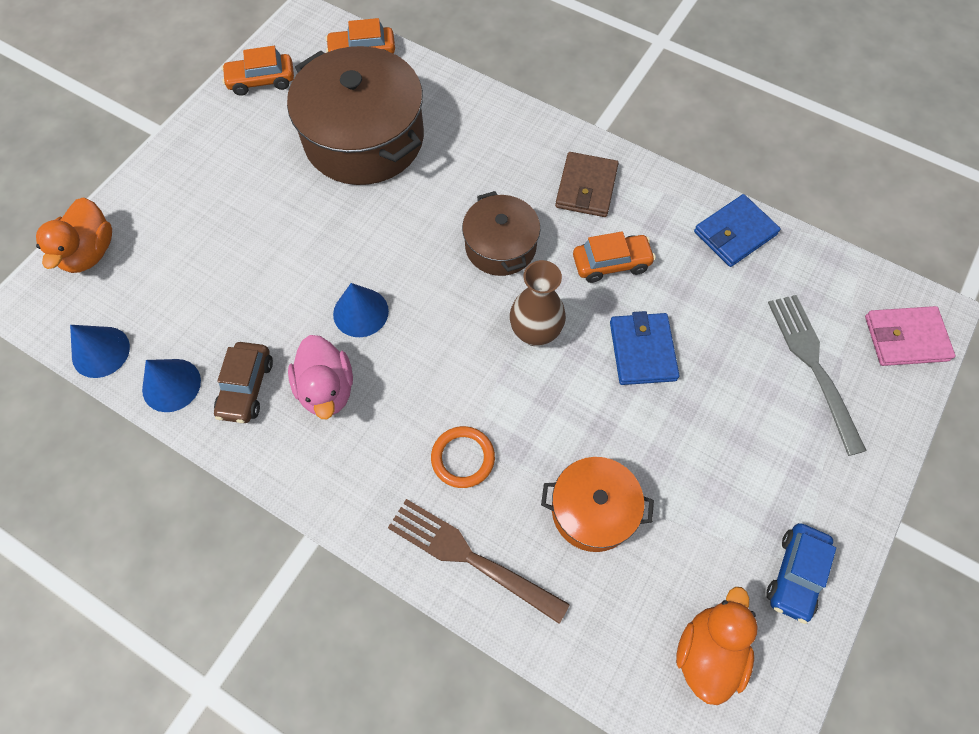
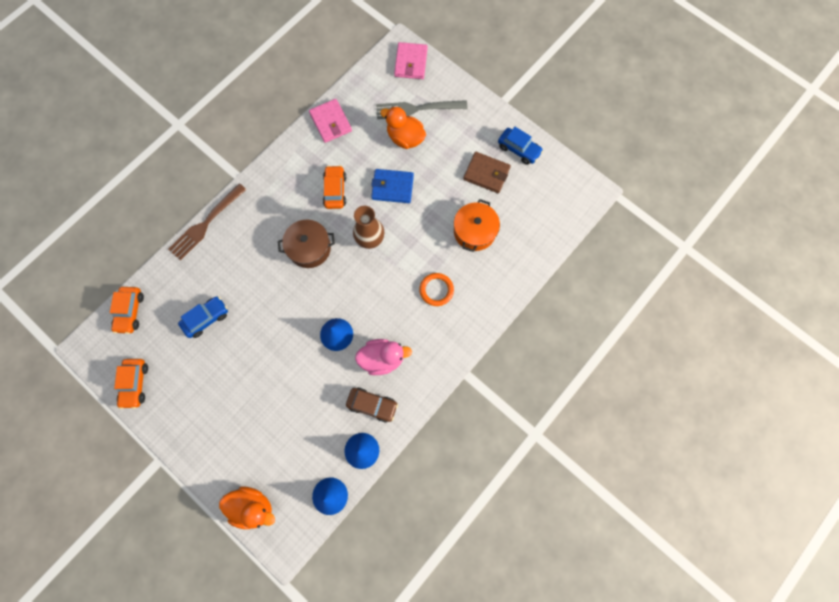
camera: 80 degrees left, 10 degrees up
brown pot [287,46,424,185] -> blue car [178,296,228,338]
brown fork [388,499,570,624] -> brown fork moved to [168,183,247,260]
brown wallet [555,152,619,217] -> brown wallet moved to [463,152,511,193]
orange duck [676,587,758,705] -> orange duck moved to [380,106,426,149]
blue wallet [694,194,781,267] -> pink wallet [309,99,352,143]

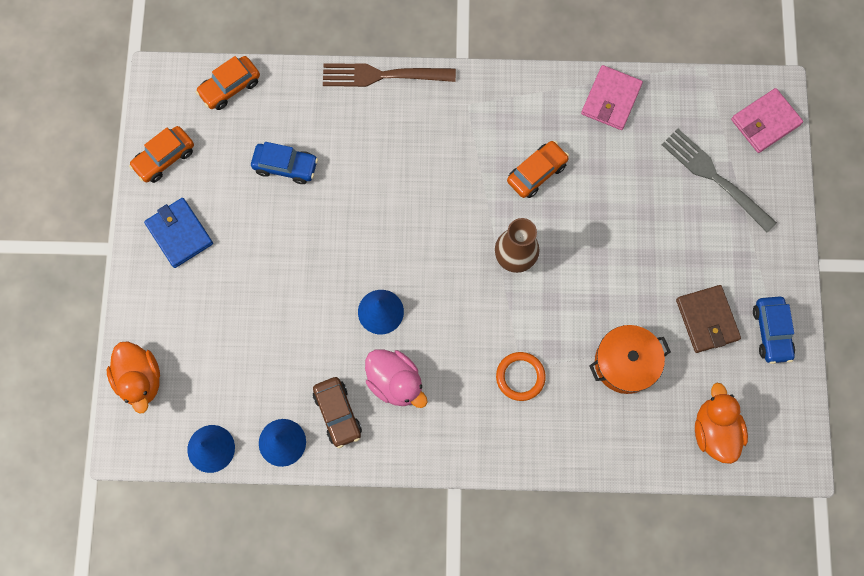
camera: 50 degrees right, 0 degrees up
brown pot [278,220,335,268] -> none
blue wallet [371,169,414,203] -> blue wallet moved to [144,198,213,268]
orange duck [380,106,426,149] -> orange duck moved to [695,383,748,464]

